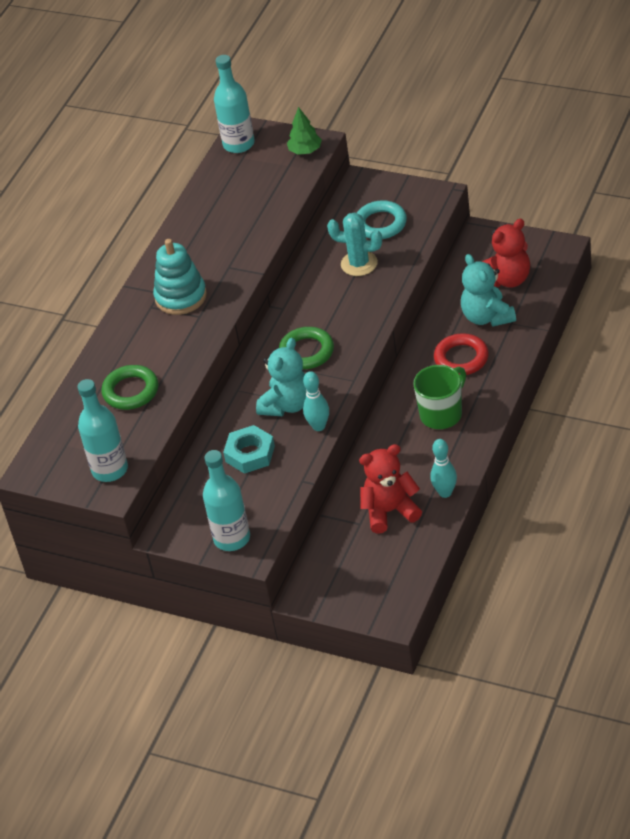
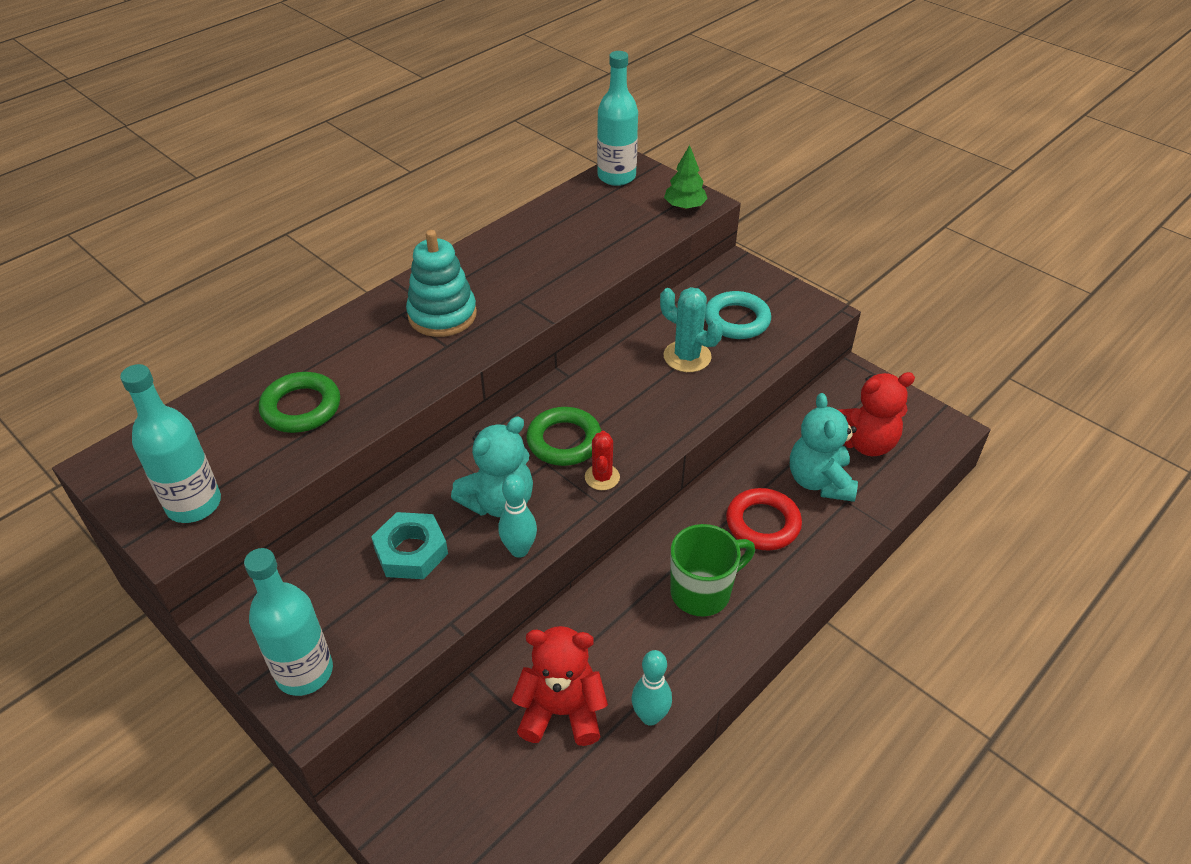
camera: 15 degrees right, 0 degrees up
none -> red cactus [585,431,620,490]

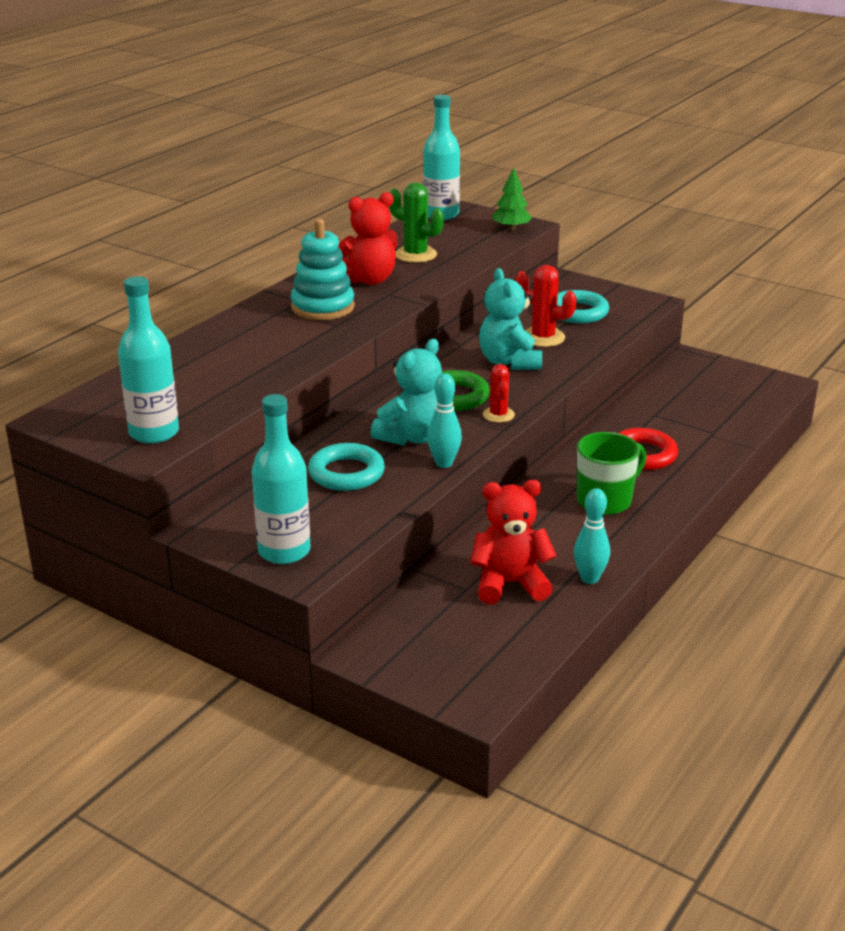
camera: 10 degrees left, 15 degrees down
green ring [259,372,340,433] -> none
turquoise nut [371,512,448,579] -> turquoise ring [308,443,385,491]
turquoise cactus [660,287,723,372] -> red cactus [515,265,577,347]
turquoise teddy bear [790,393,858,502] -> turquoise teddy bear moved to [479,268,542,370]
red teddy bear [838,372,915,456] -> red teddy bear moved to [338,192,397,285]
none -> green cactus [389,183,444,263]

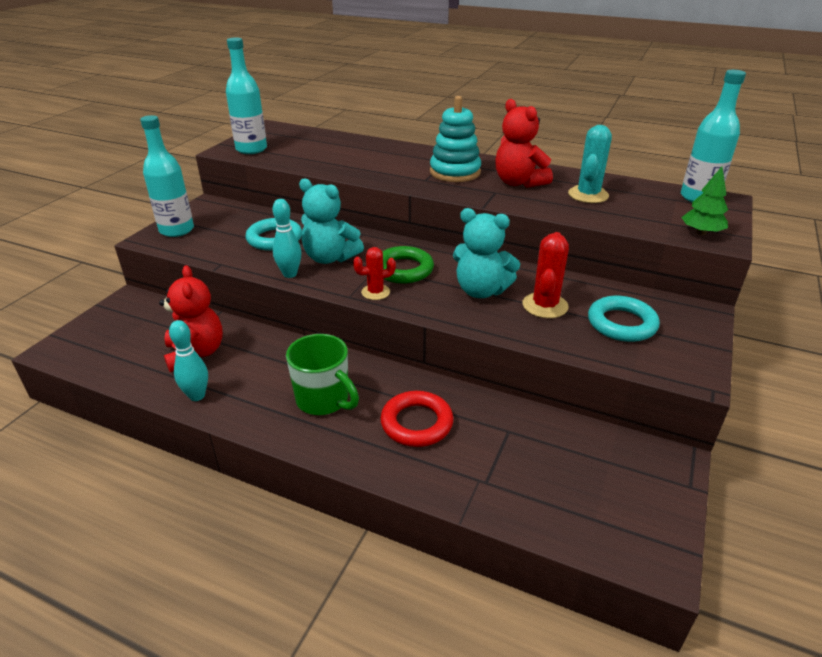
camera: 80 degrees right, 5 degrees up
green cactus [389,183,444,263] -> turquoise cactus [568,125,612,203]
turquoise teddy bear [479,268,542,370] -> turquoise teddy bear turned 135 degrees counterclockwise [453,208,520,298]

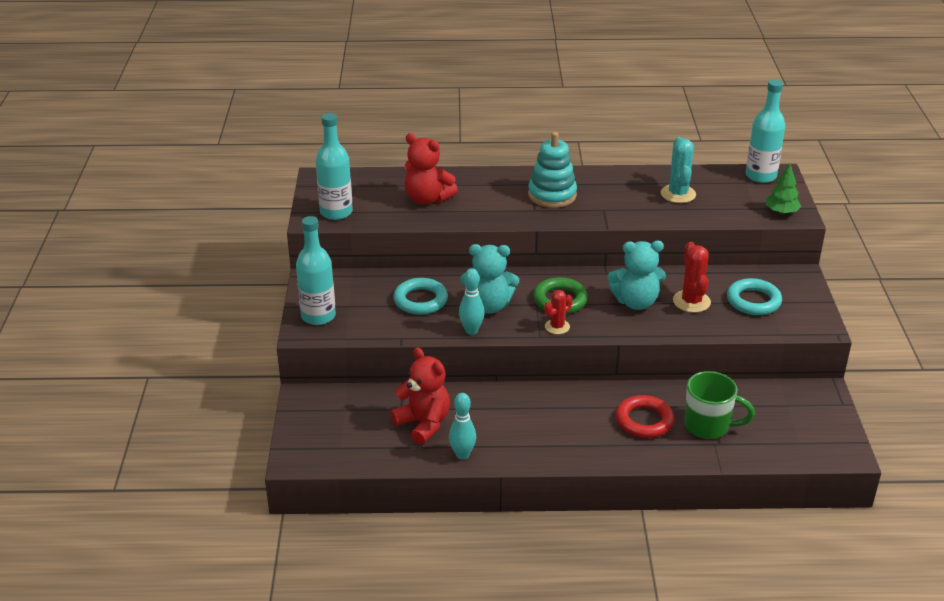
camera: 25 degrees left, 0 degrees up
green mug [286,334,359,415] -> green mug moved to [685,371,755,439]
red teddy bear [495,99,553,188] -> red teddy bear moved to [405,133,458,204]

